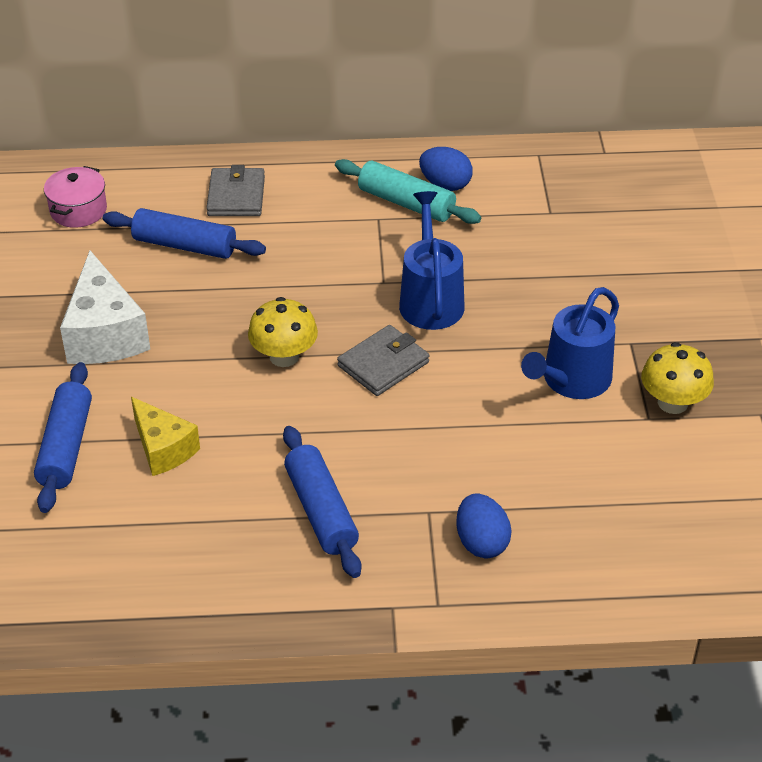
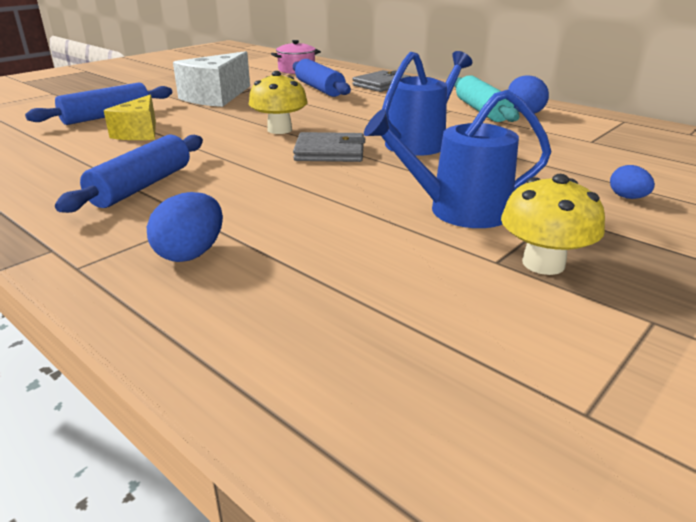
camera: 45 degrees right, 15 degrees down
none -> blue egg [610,165,655,199]

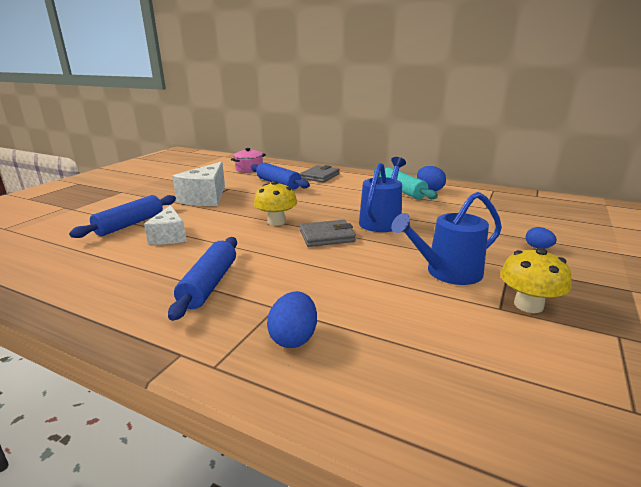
camera: 15 degrees left, 5 degrees down
yellow cheese [104,94,156,140] -> white cheese [144,205,187,245]

